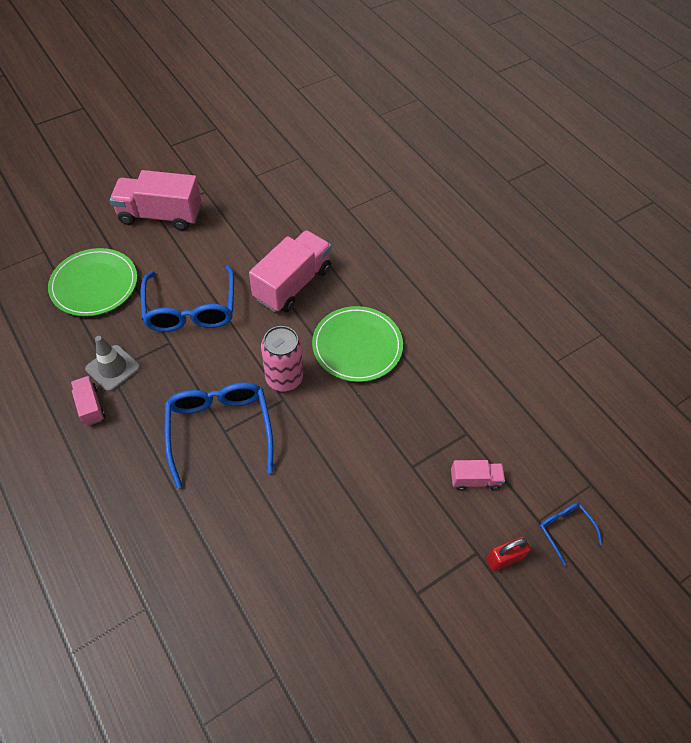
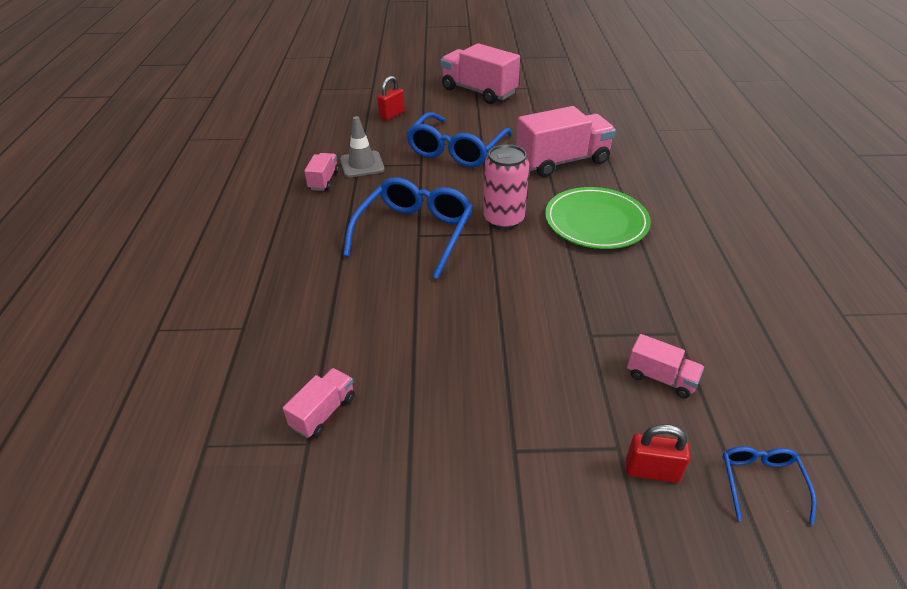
camera: 35 degrees right, 15 degrees down
green plate [48,248,137,317] -> red padlock [377,76,405,120]
none -> pink truck [283,368,355,438]

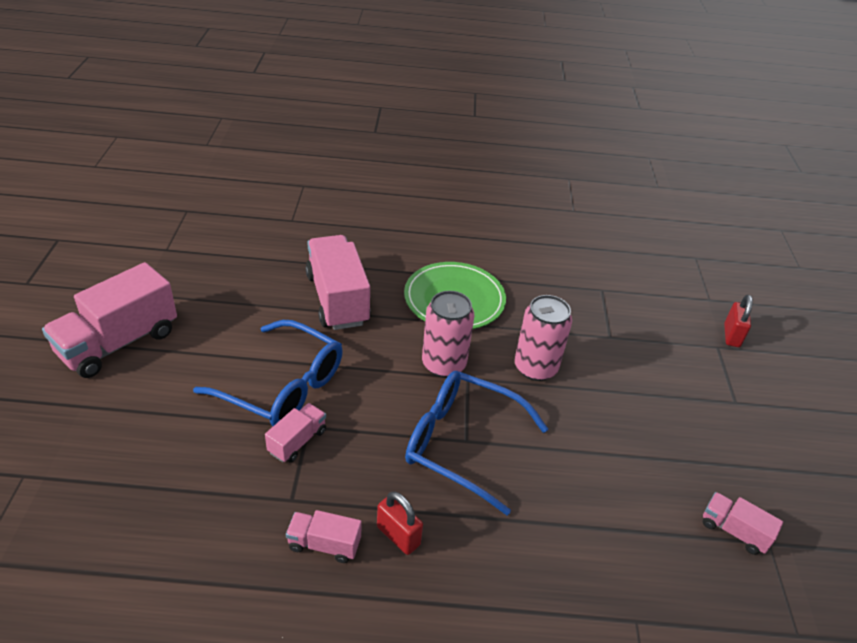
camera: 90 degrees left, 0 degrees up
grey traffic cone [340,116,385,178] -> none
red padlock [377,76,405,120] -> red padlock moved to [377,491,423,555]
pink truck [627,334,704,398] -> pink truck moved to [265,403,326,463]
blue glasses [722,446,816,525] -> none
none -> pink can [515,295,572,381]

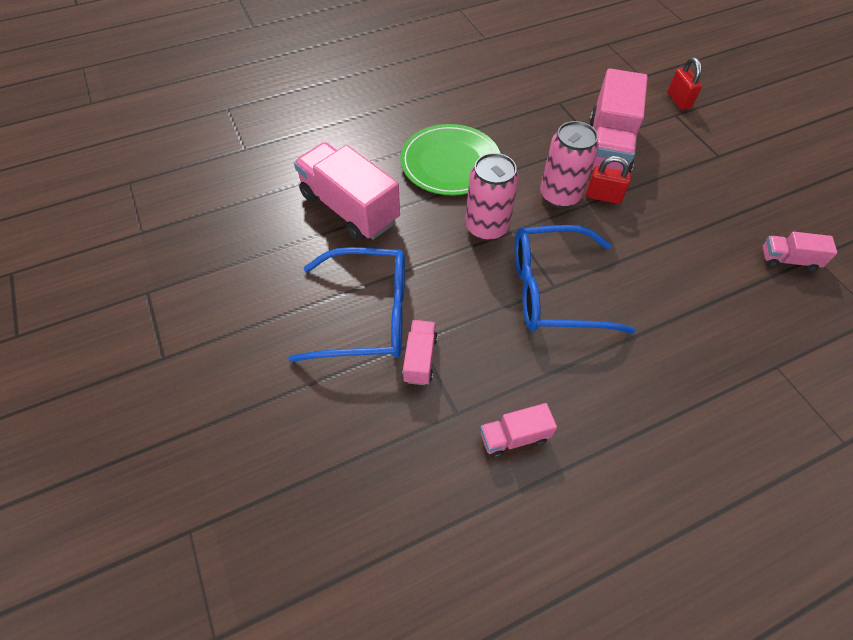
camera: 25 degrees left, 15 degrees up
pink truck [42,262,177,378] -> pink truck moved to [589,68,648,173]
red padlock [377,491,423,555] -> red padlock moved to [586,156,631,204]

